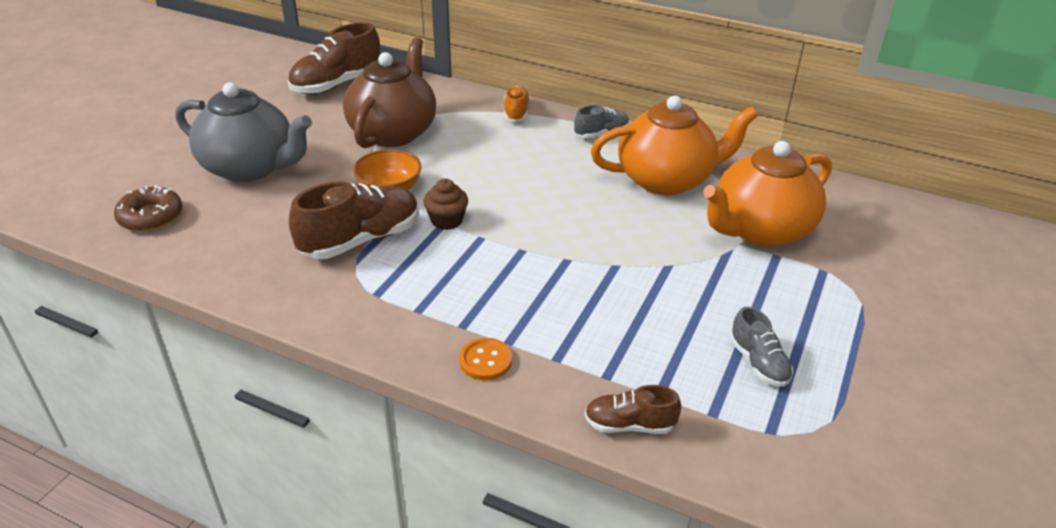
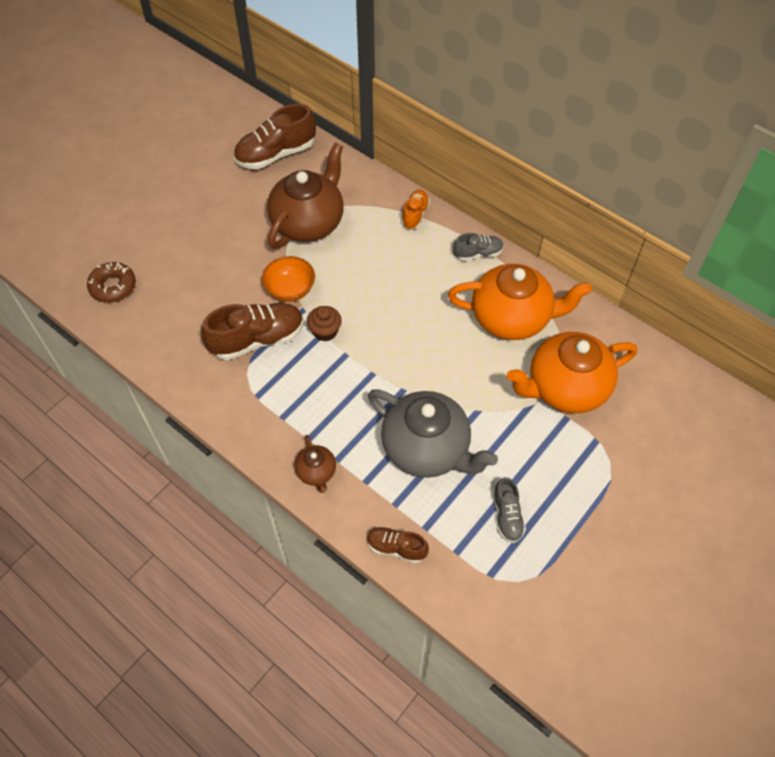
camera: 15 degrees right, 20 degrees up
grey teapot [175,82,312,182] -> grey teapot moved to [368,389,498,478]
orange button [459,338,512,380] -> brown teapot [294,435,336,493]

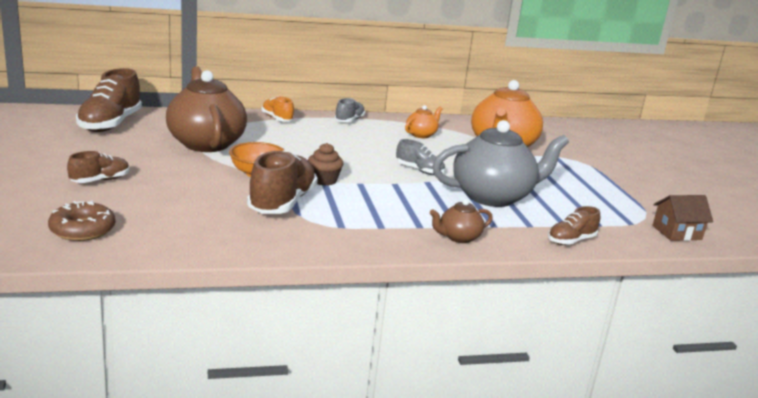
camera: 55 degrees left, 35 degrees down
brown teapot [294,435,336,493] -> brown teapot turned 135 degrees clockwise [430,199,493,243]
orange teapot [448,264,592,340] -> orange teapot [405,105,443,138], size x0.46
grey shoe [493,477,526,543] -> grey shoe moved to [396,139,445,175]
none -> brown shoe [67,151,129,183]
none -> brown house [652,195,713,241]

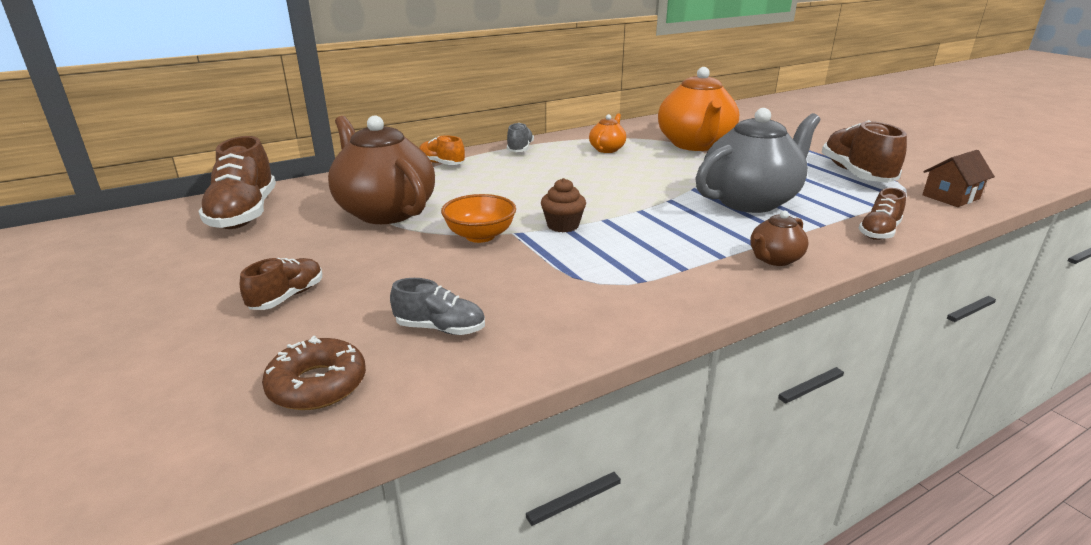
camera: 15 degrees left, 5 degrees up
brown shoe [247,150,318,214] -> brown shoe moved to [822,120,907,183]
grey shoe [396,139,445,175] -> grey shoe moved to [390,278,485,335]

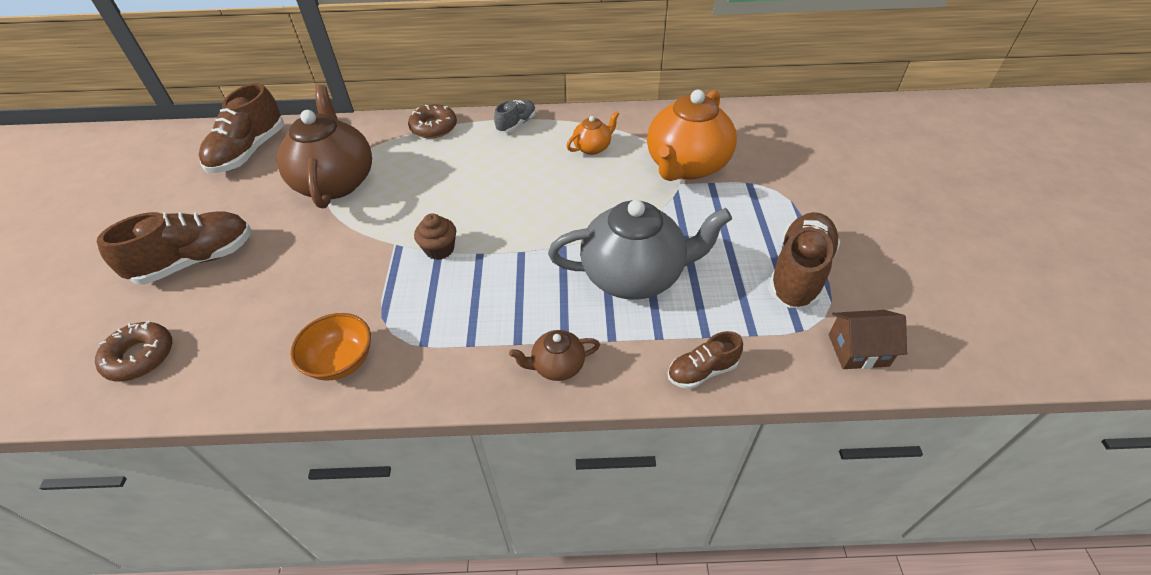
camera: 30 degrees right, 20 degrees up
brown shoe [240,258,322,310] -> brown shoe [96,211,251,284], size x1.82
grey shoe [390,278,485,335] -> none
orange shoe [419,135,465,165] -> brown donut [408,104,457,138]
orange bowl [441,194,516,243] -> orange bowl moved to [290,313,371,380]

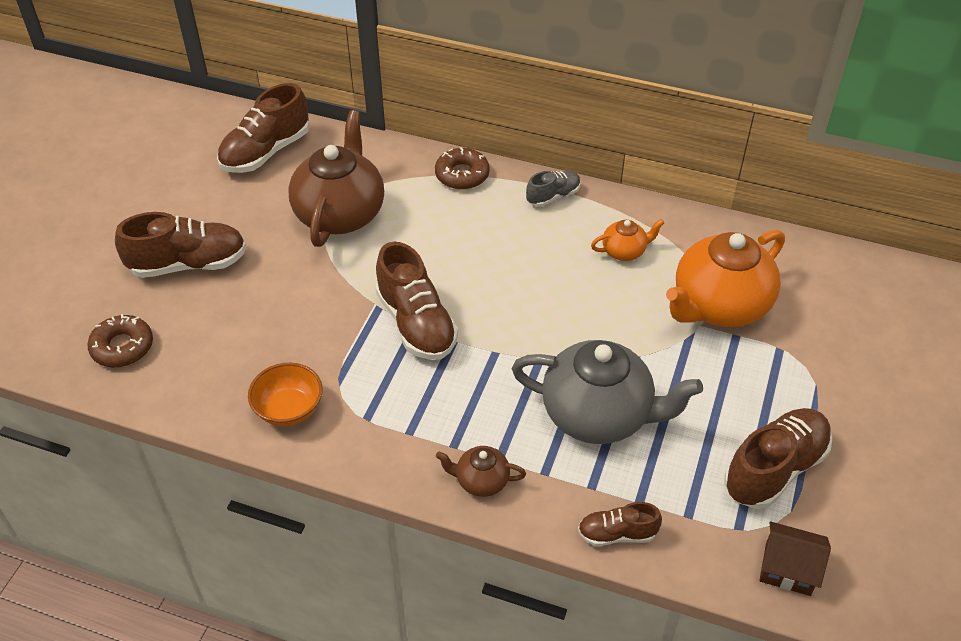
camera: 20 degrees right, 0 degrees up
brown cupcake [414,213,456,260] -> brown shoe [376,242,458,360]

